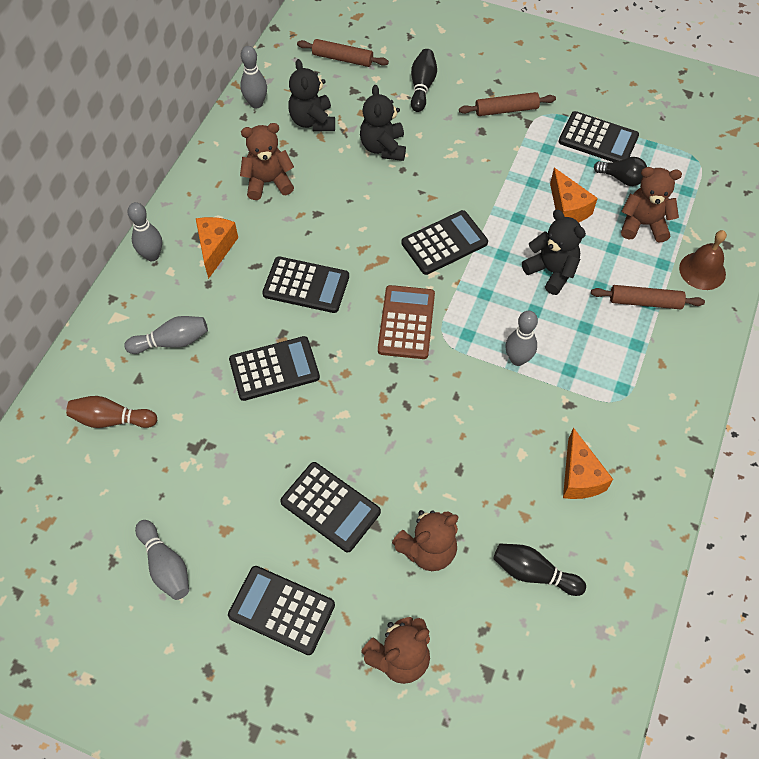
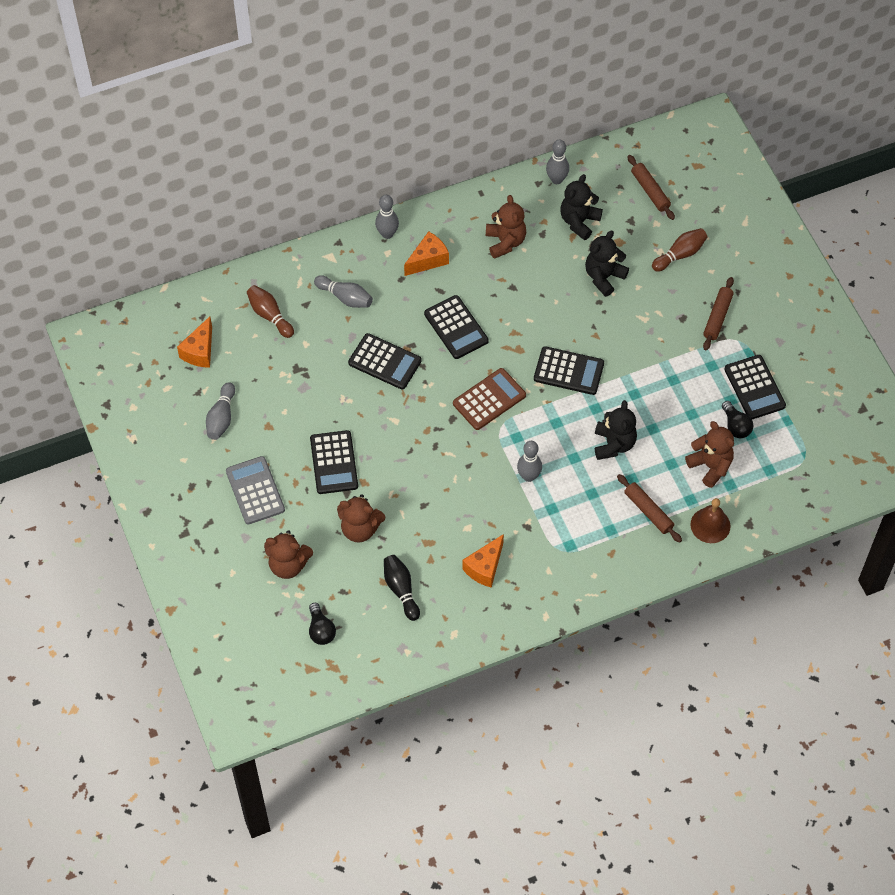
camera: 45 degrees right, 0 degrees up
black calculator [228,566,335,655] -> grey calculator [226,456,285,524]
brown teddy bear [240,123,294,200] -> brown teddy bear turned 45 degrees clockwise [486,195,526,259]
black bowling pin [411,49,437,112] -> brown bowling pin [652,228,708,272]
brown rolling pin [459,92,556,116] -> brown rolling pin turned 75 degrees clockwise [703,277,734,351]
orange cheese [550,168,598,222] -> orange cheese moved to [177,316,212,368]
none -> black light bulb [309,603,336,645]

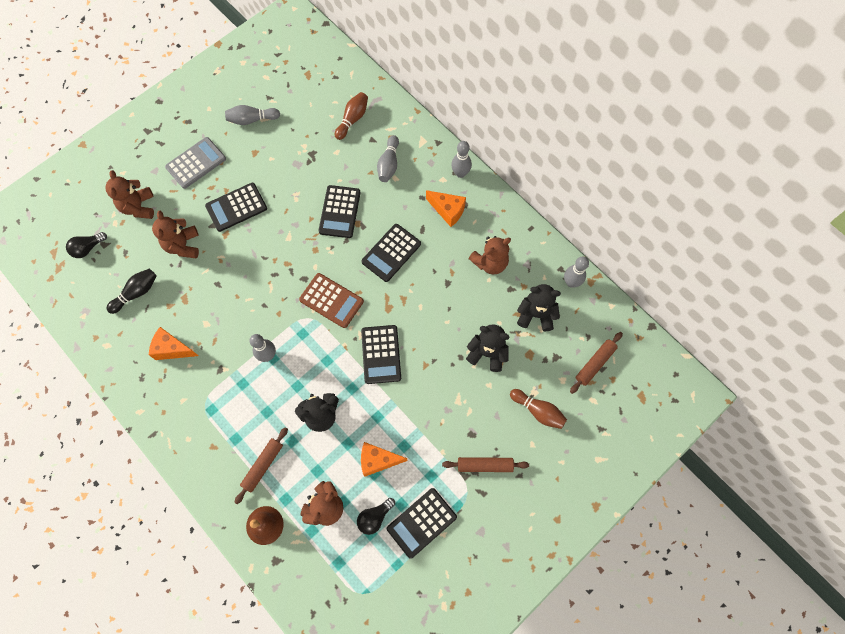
camera: 70 degrees right, 10 degrees up
orange cheese [177,316,212,368] -> orange cheese moved to [361,442,407,477]

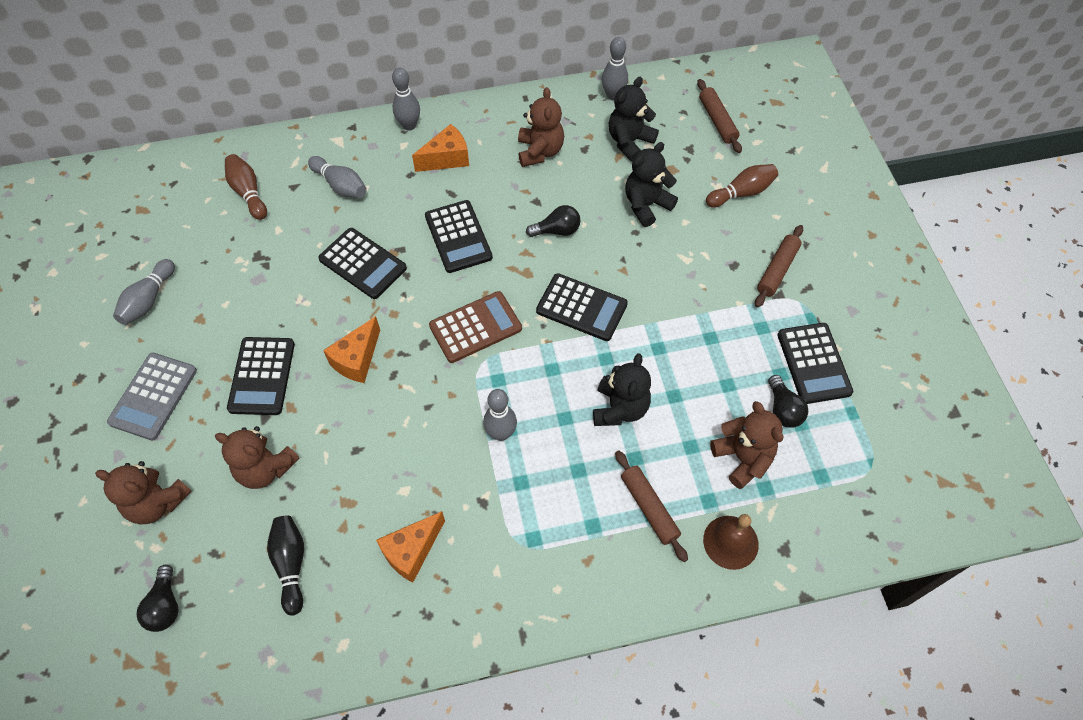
camera: 60 degrees left, 10 degrees down
grey calculator [165,137,226,189] -> grey calculator turned 150 degrees counterclockwise [107,353,197,441]
orange cheese [361,442,407,477] -> orange cheese moved to [323,316,380,383]
none -> black light bulb [526,205,580,237]

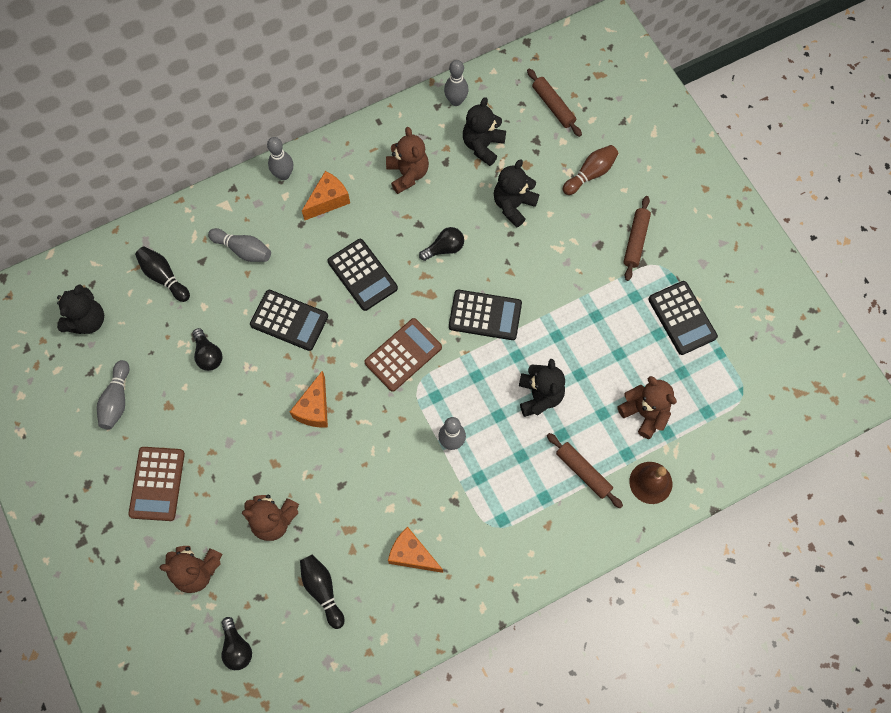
camera: 15 degrees left, 10 degrees up
grey calculator [107,353,197,441] -> brown calculator [128,447,185,521]
brown bowling pin [225,154,267,220] -> black bowling pin [135,247,190,302]
black calculator [227,337,295,415] -> none
orange cheese [376,511,445,583] -> orange cheese turned 90 degrees clockwise [388,527,443,573]
black light bulb [768,375,808,428] -> black light bulb moved to [192,328,222,371]
none -> black teddy bear [57,285,104,334]

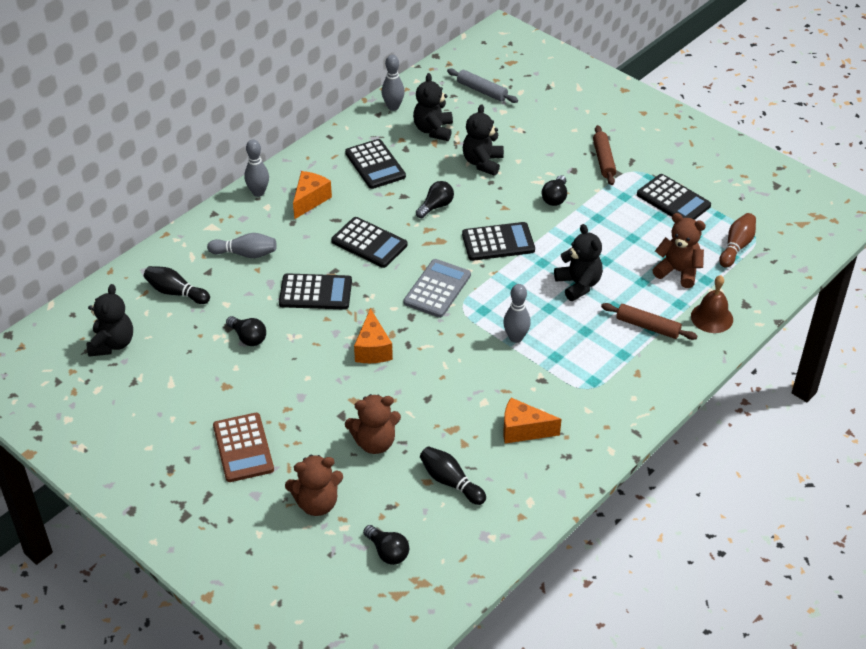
camera: 20 degrees left, 25 degrees down
grey bowling pin [97,360,130,430] -> none
brown calculator [364,318,442,392] -> grey calculator [404,259,471,318]
brown teddy bear [386,127,429,194] -> black calculator [345,139,406,189]
brown rolling pin [527,69,582,137] -> grey rolling pin [447,68,518,103]
brown bowling pin [563,145,619,195] -> brown bowling pin moved to [719,213,756,268]
none -> black light bulb [542,175,567,206]

